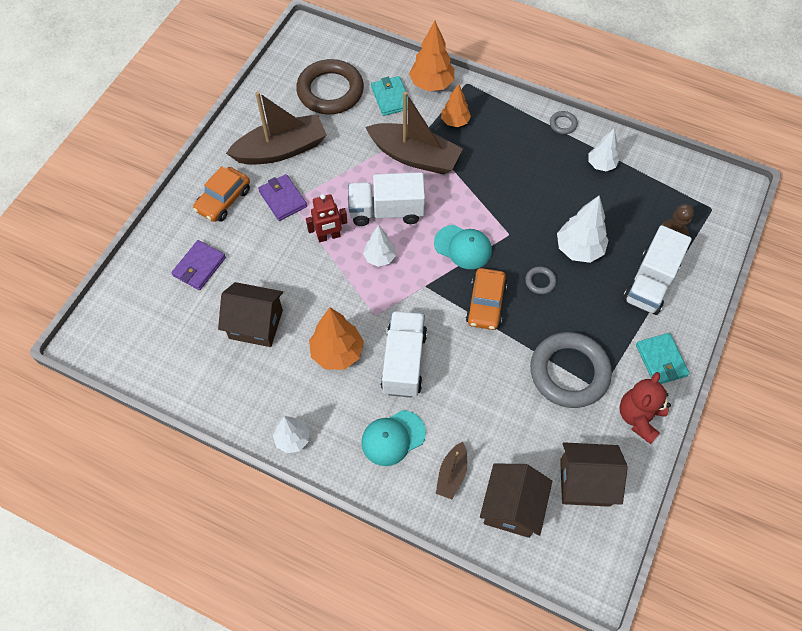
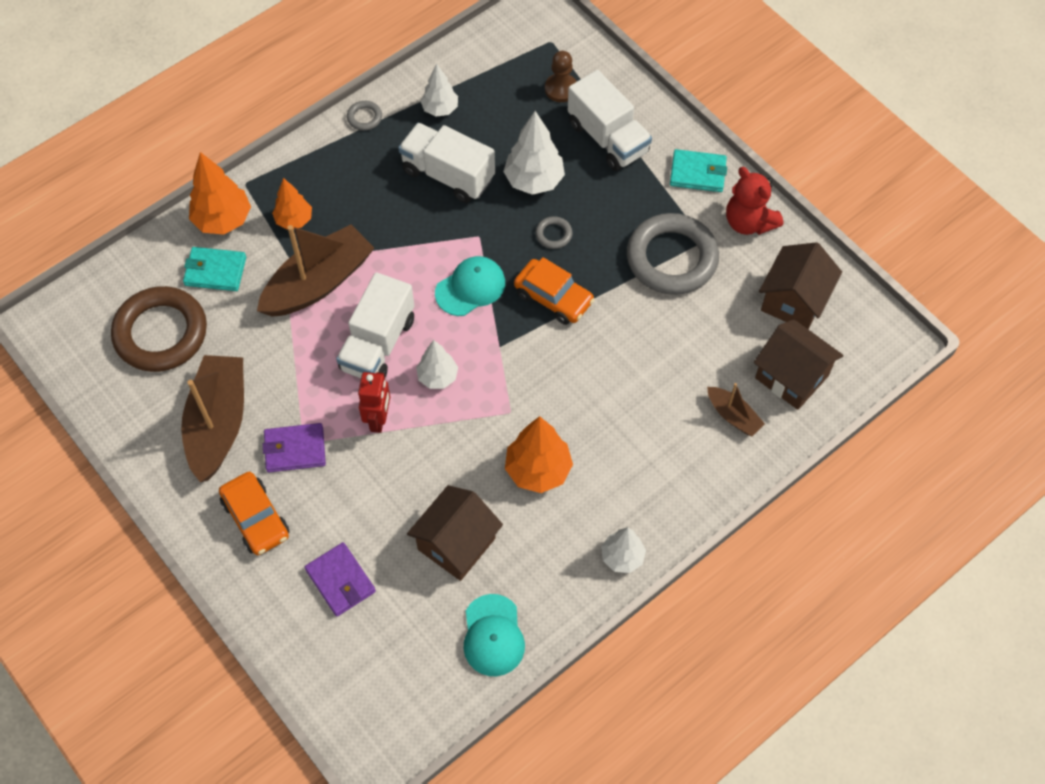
camera: 65 degrees left, 0 degrees up
turquoise cap [361,410,426,466] -> turquoise cap moved to [463,594,525,676]
white truck [381,311,427,398] -> white truck moved to [398,123,495,203]

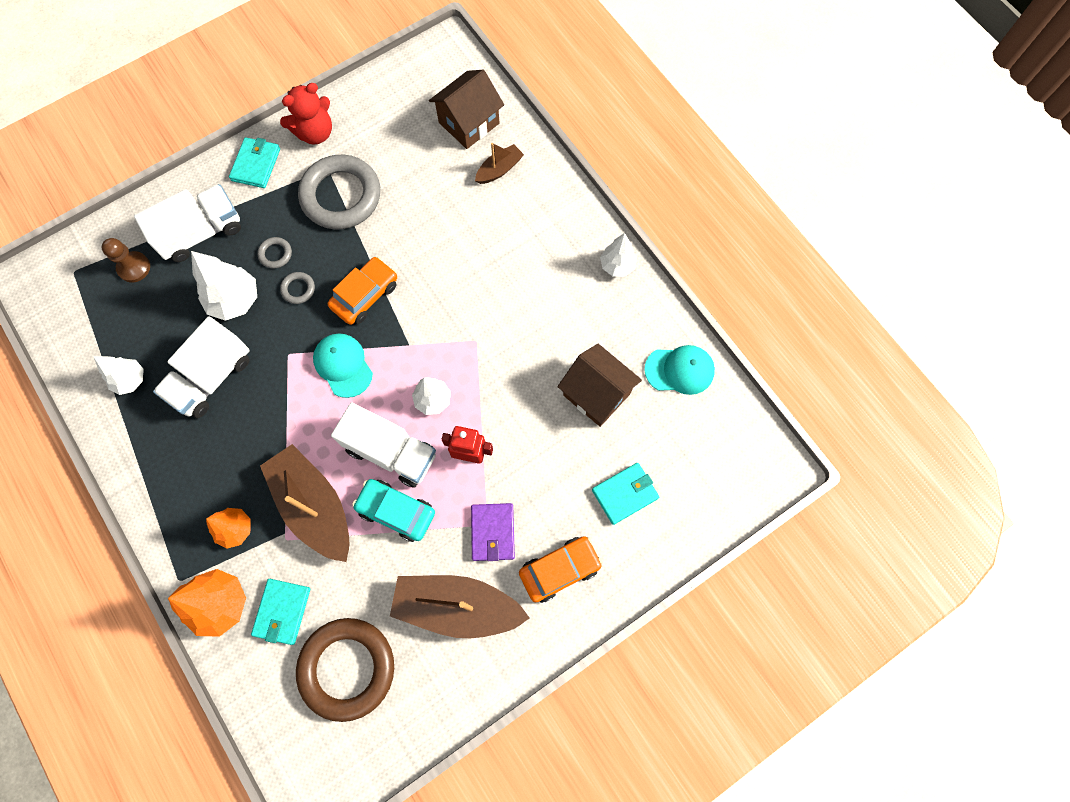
camera: 85 degrees left, 10 degrees up
purple wallet [305,542,376,616] -> turquoise wallet [592,463,659,525]
grey ring [347,101,382,131] -> grey ring moved to [257,237,292,269]
orange tree [505,416,573,493] -> none
brown house [759,242,842,330] -> none
none -> turquoise car [352,479,435,542]

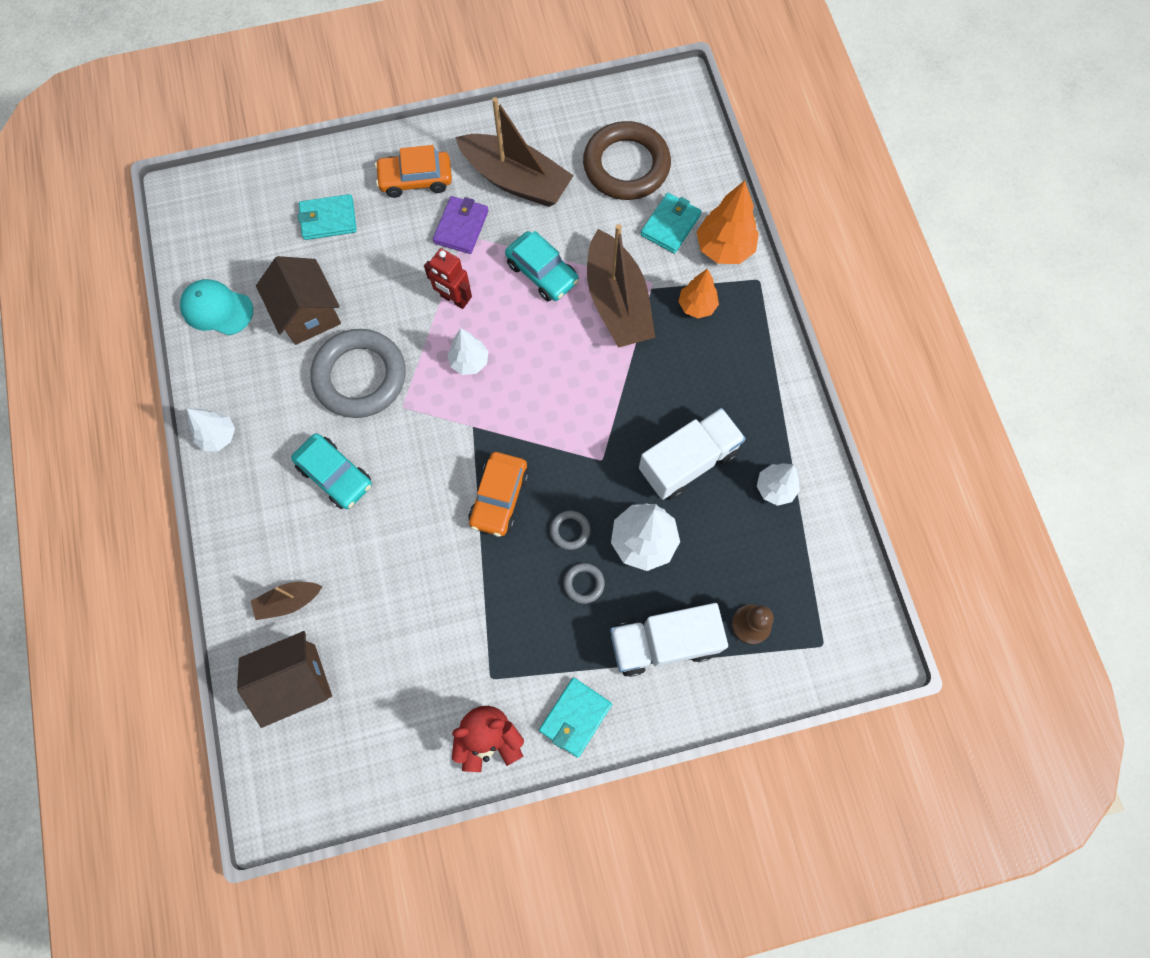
camera: 160 degrees left, 0 degrees up
grey ring [298,155,380,229] -> grey ring moved to [311,329,406,418]
turquoise cap [313,333,373,398] -> none
orange car [328,257,397,325] -> orange car turned 45 degrees counterclockwise [468,452,529,537]
white truck [331,402,436,488] -> none
none -> turquoise car [291,433,372,509]

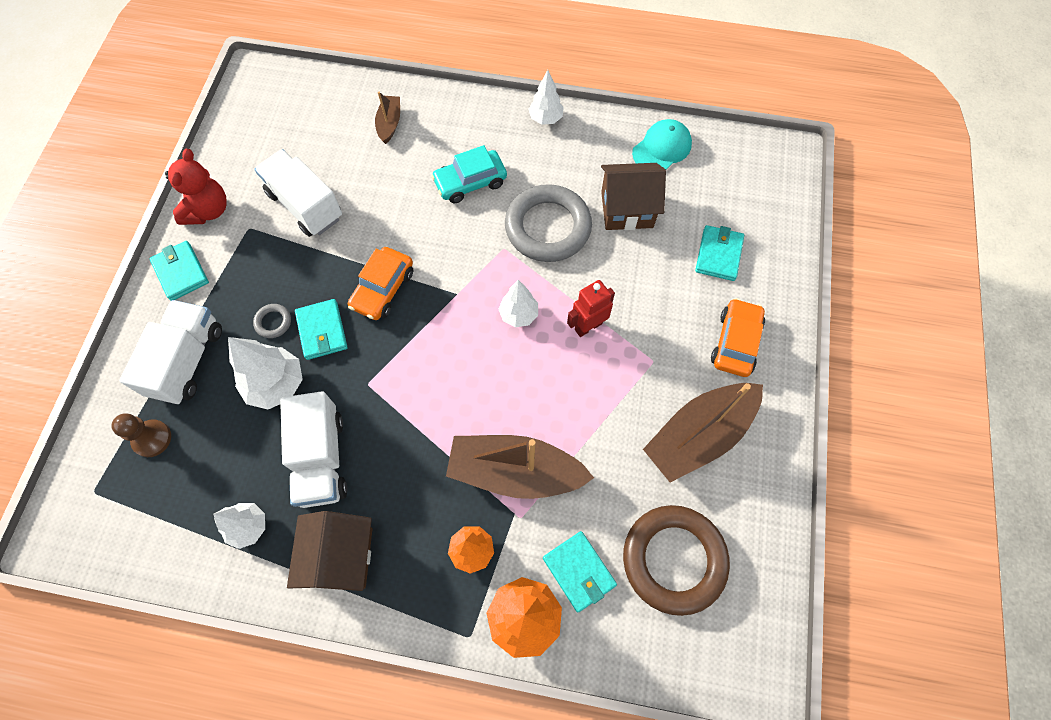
camera: 115 degrees right, 5 degrees down
brown house [237,631,332,728] -> brown house moved to [287,511,372,591]
purple wallet [433,196,489,254] -> none
orange car [468,452,529,537] -> orange car turned 105 degrees counterclockwise [348,247,413,320]
turquoise car [505,231,579,301] -> none
grey ring [550,511,590,550] -> turquoise wallet [295,299,347,360]
none -> white truck [254,149,342,237]

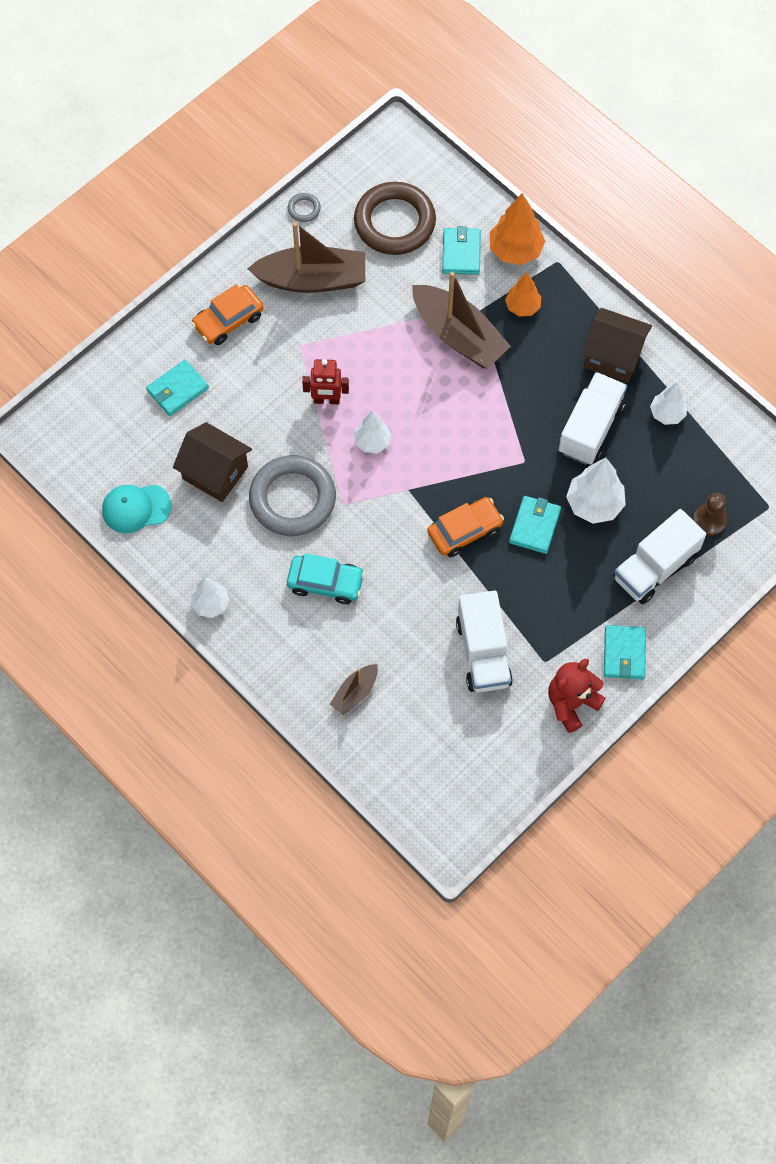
camera: 145 degrees left, 0 degrees up
grey ring [253,304,291,338] -> grey ring moved to [288,193,321,222]
brown house [287,511,372,591] -> brown house turned 75 degrees clockwise [582,308,652,383]

